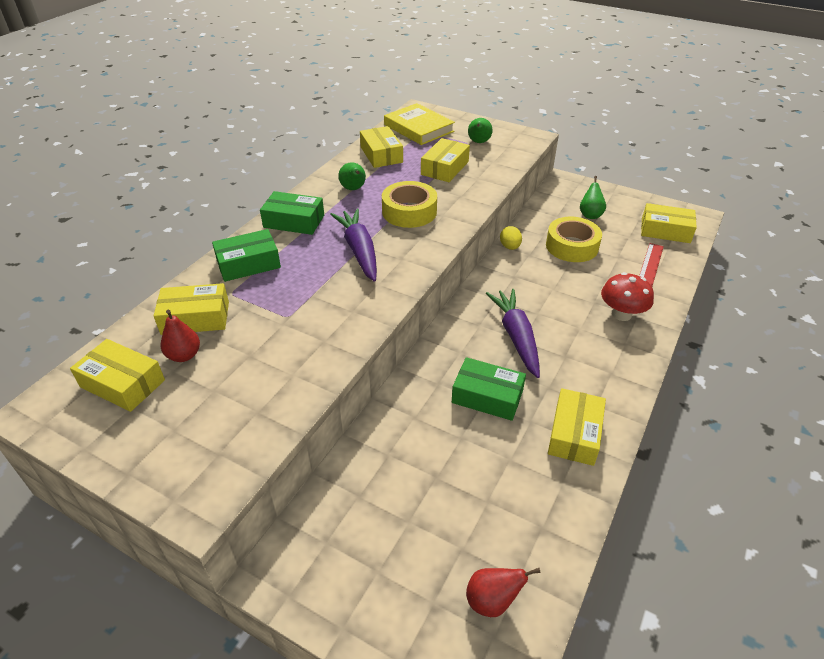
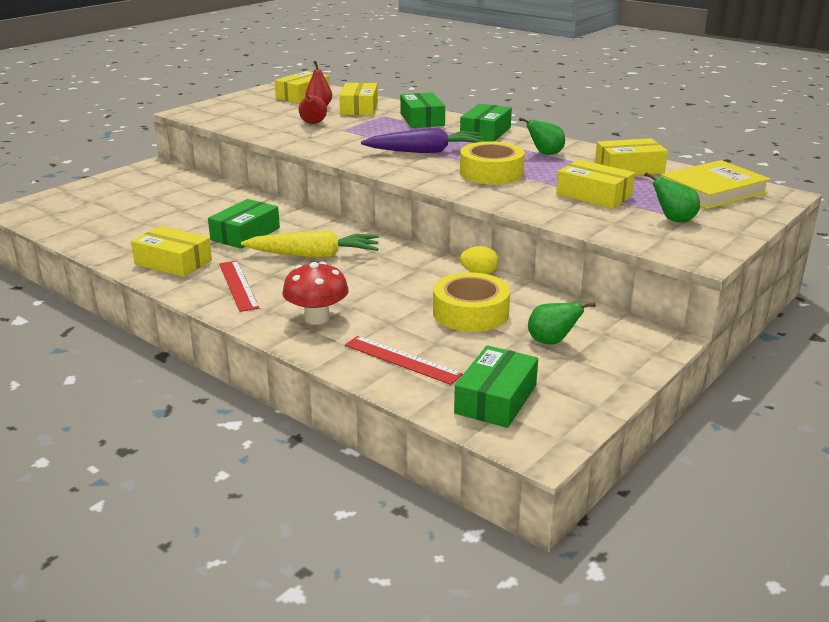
camera: 100 degrees right, 15 degrees down
red pear [466,568,541,617] -> red pear moved to [299,95,327,124]
purple carrot [486,289,540,378] -> yellow carrot [241,230,379,258]
yellow box [641,203,697,243] -> green box [454,345,538,428]
none -> red ruler [219,261,259,312]

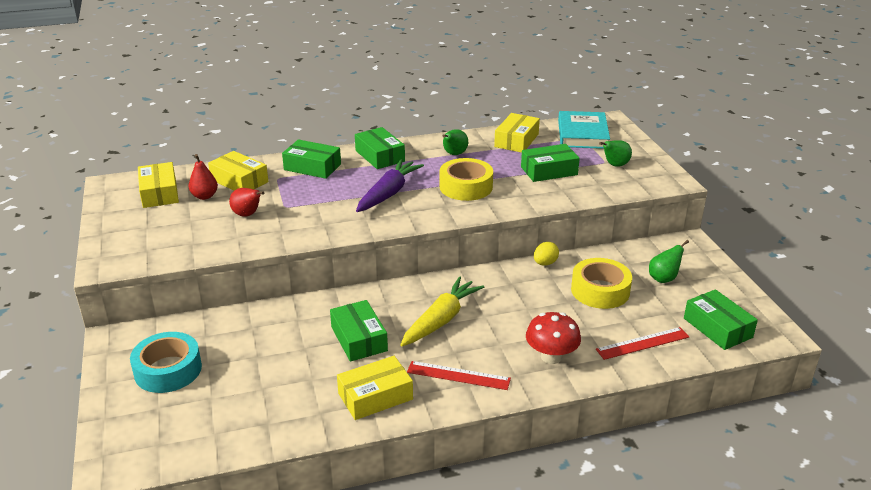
camera: 55 degrees left, 5 degrees up
yellow box [556,160,635,209] -> green box [521,144,580,182]
yellow book [661,160,771,209] -> turquoise book [558,111,610,149]
none -> turquoise tape [130,332,202,393]

